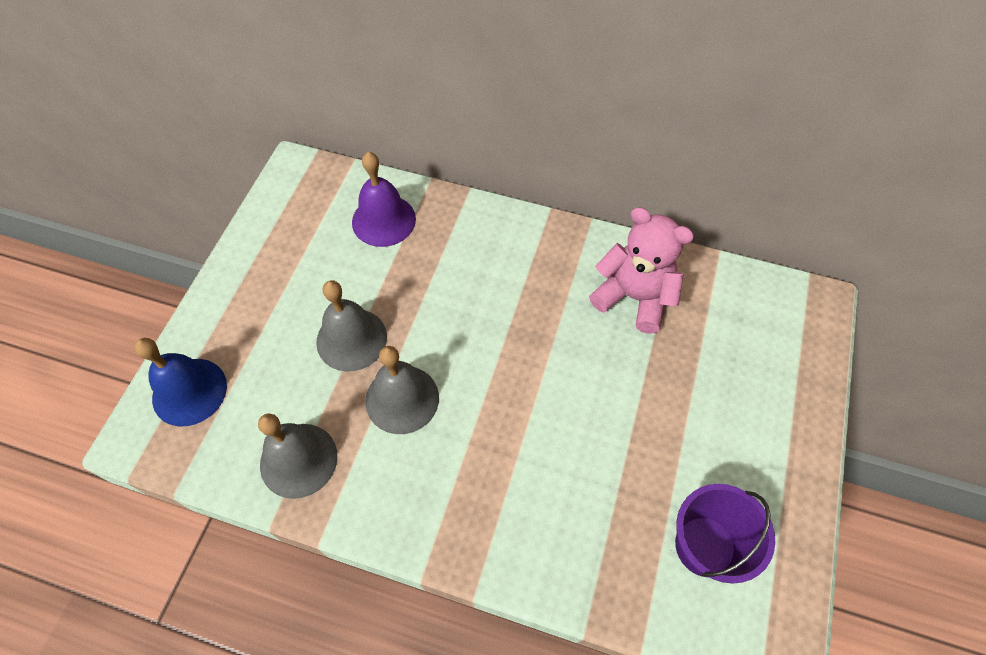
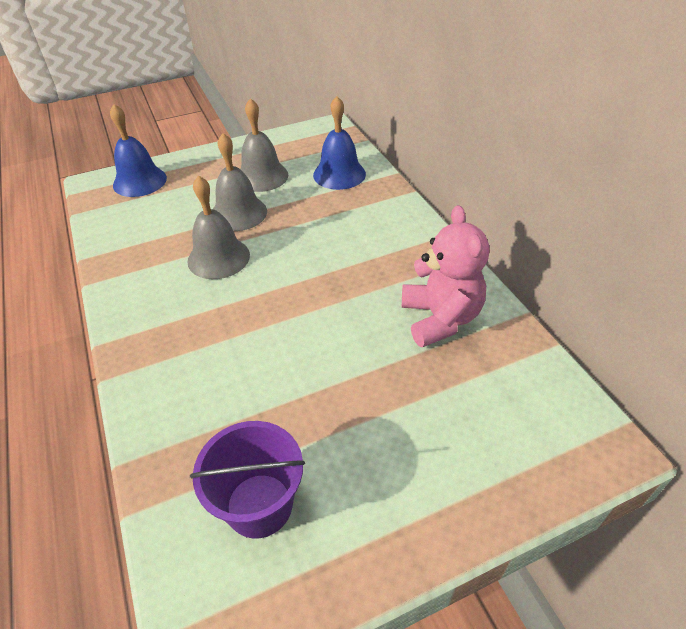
camera: 50 degrees right, 15 degrees down
grey bell [258,413,337,499] -> grey bell moved to [240,98,288,192]
purple bell [352,152,416,247] -> blue bell [313,96,366,190]

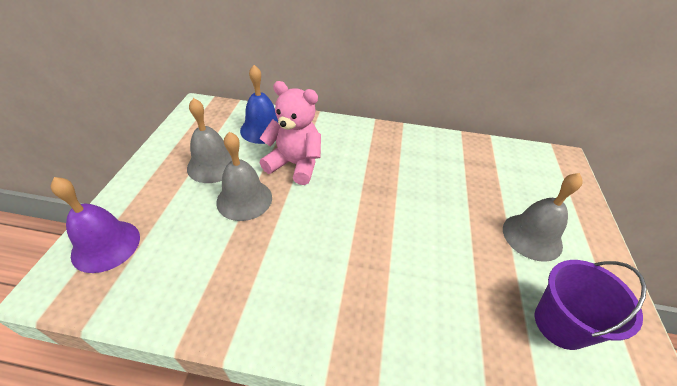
camera: 60 degrees left, 0 degrees up
blue bell [110,104,167,197] -> purple bell [50,177,140,273]
grey bell [187,175,250,279] -> grey bell moved to [503,173,583,262]
pink teddy bear [402,205,489,347] -> pink teddy bear moved to [260,81,321,185]

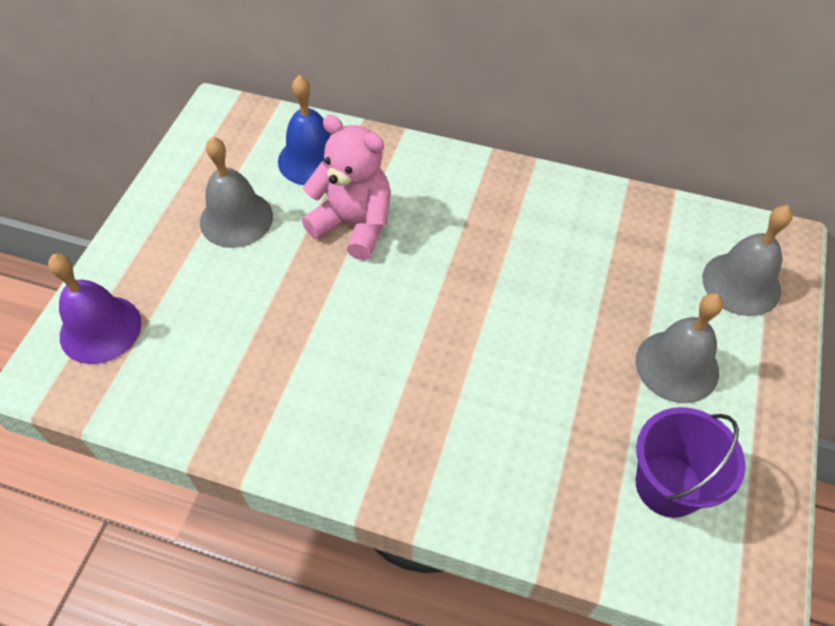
camera: 10 degrees right, 10 degrees up
grey bell [216,132,272,221] -> grey bell moved to [702,205,793,316]

